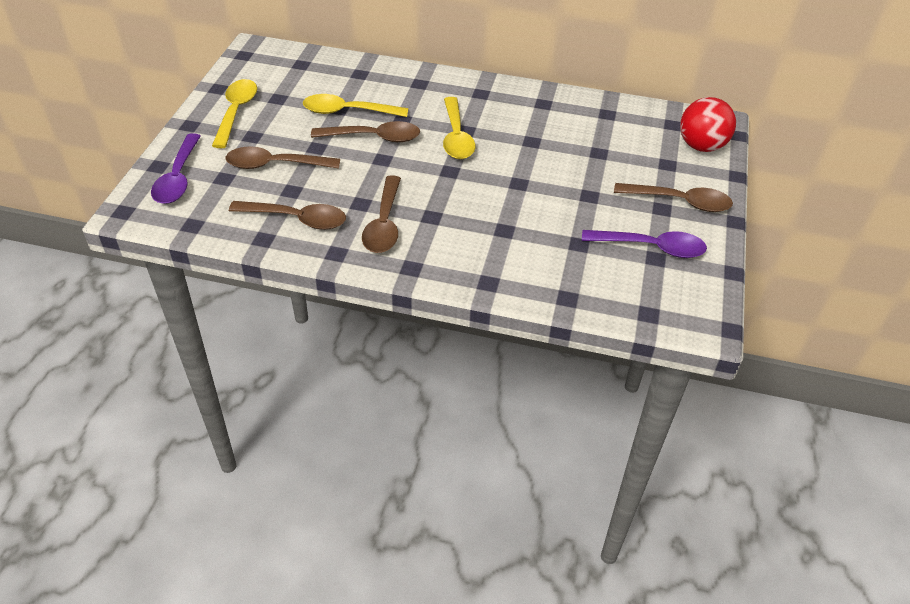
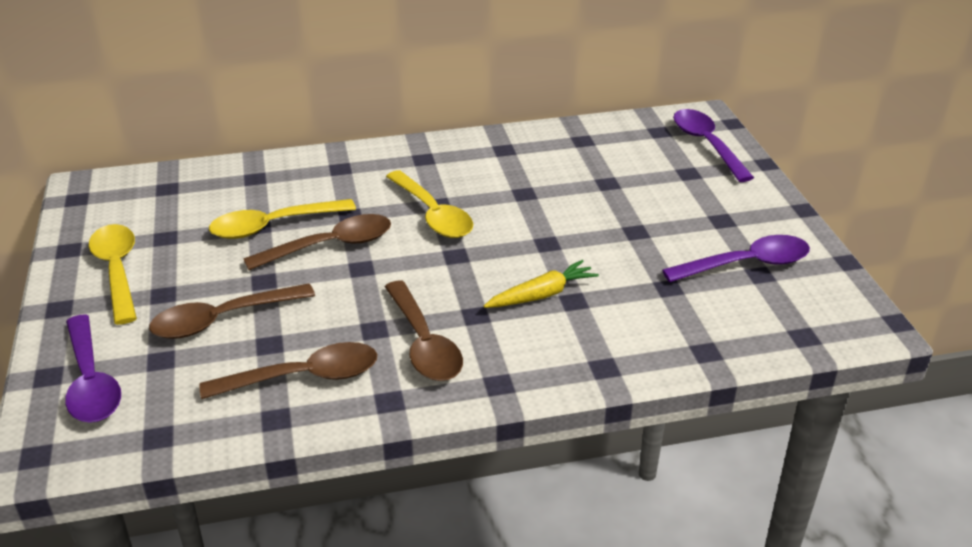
camera: 25 degrees left, 10 degrees down
brown spoon [614,183,733,212] -> none
red ball [680,97,736,152] -> purple spoon [673,109,754,182]
none -> yellow carrot [484,260,599,308]

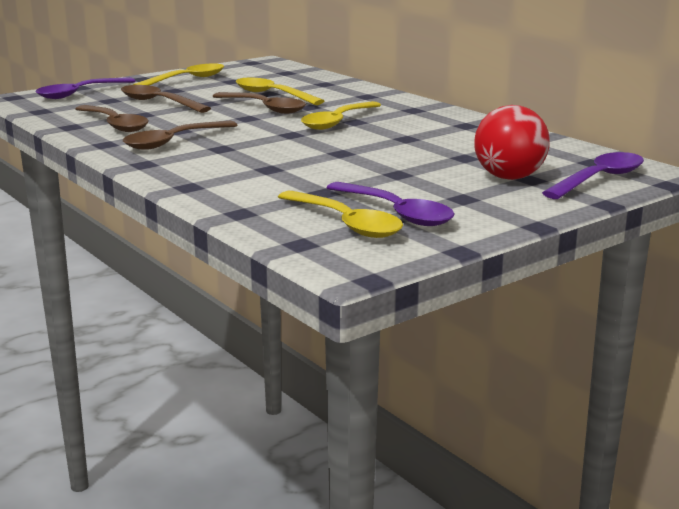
camera: 65 degrees right, 15 degrees down
yellow carrot [484,260,599,308] -> none
none -> yellow spoon [278,191,403,238]
none -> red ball [474,105,550,180]

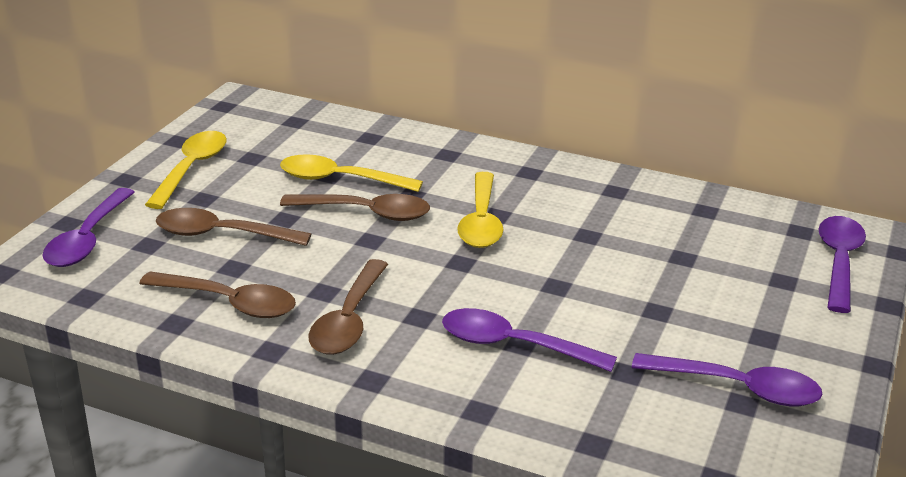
camera: 30 degrees left, 10 degrees up
yellow spoon [278,191,403,238] -> none
red ball [474,105,550,180] -> none
none -> purple spoon [442,308,617,372]

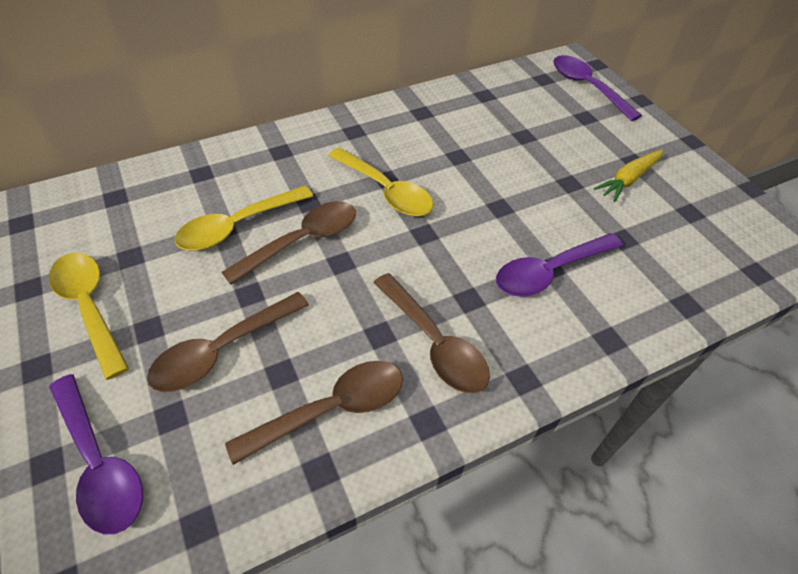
camera: 50 degrees left, 20 degrees up
purple spoon [632,353,823,406] -> none
none -> yellow carrot [594,149,663,202]

